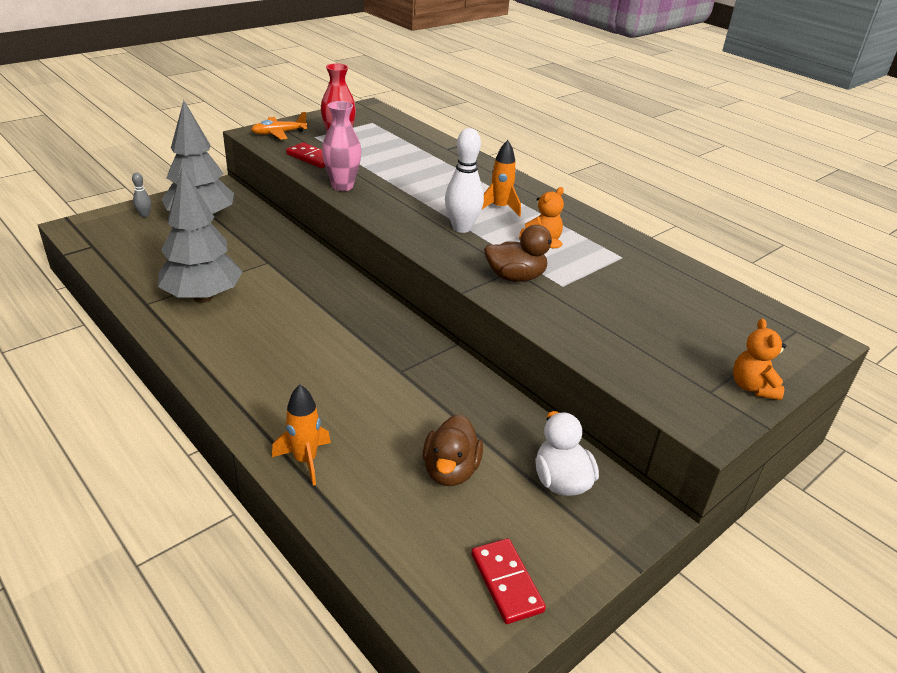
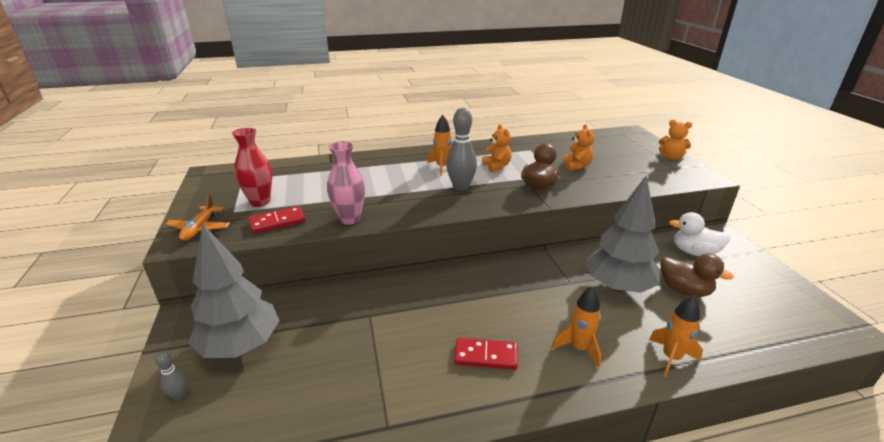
camera: 60 degrees left, 5 degrees down
grey tree [158,166,243,303] -> grey tree moved to [585,175,660,293]
white bowling pin [445,128,484,233] -> grey bowling pin [446,108,477,191]
red domino [471,538,546,624] -> red domino moved to [454,338,518,370]
none -> orange rocket [551,286,601,368]
none -> orange teddy bear [564,124,594,171]

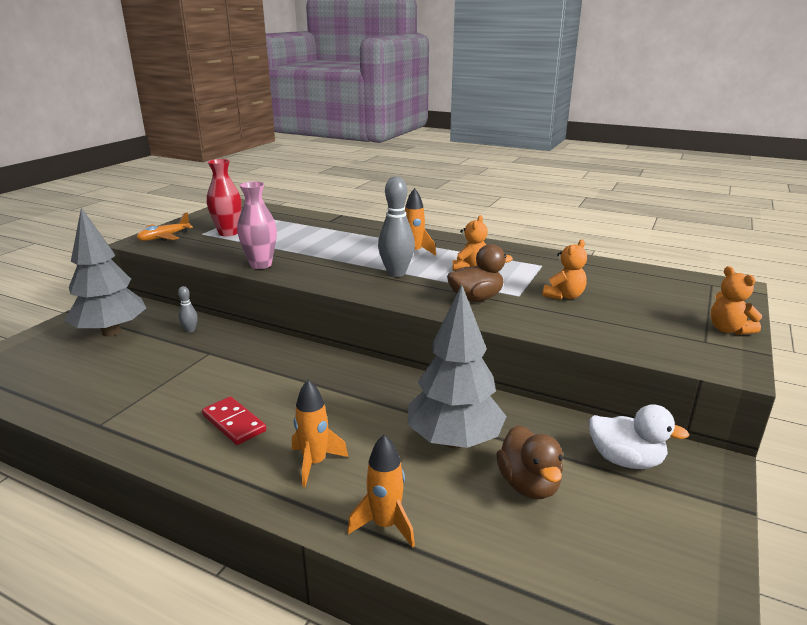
camera: 40 degrees right, 5 degrees down
grey bowling pin [155,351,187,400] -> grey bowling pin moved to [178,286,198,332]
red domino [249,206,305,233] -> none
white duck [669,212,730,256] -> white duck turned 150 degrees clockwise [589,404,689,469]

